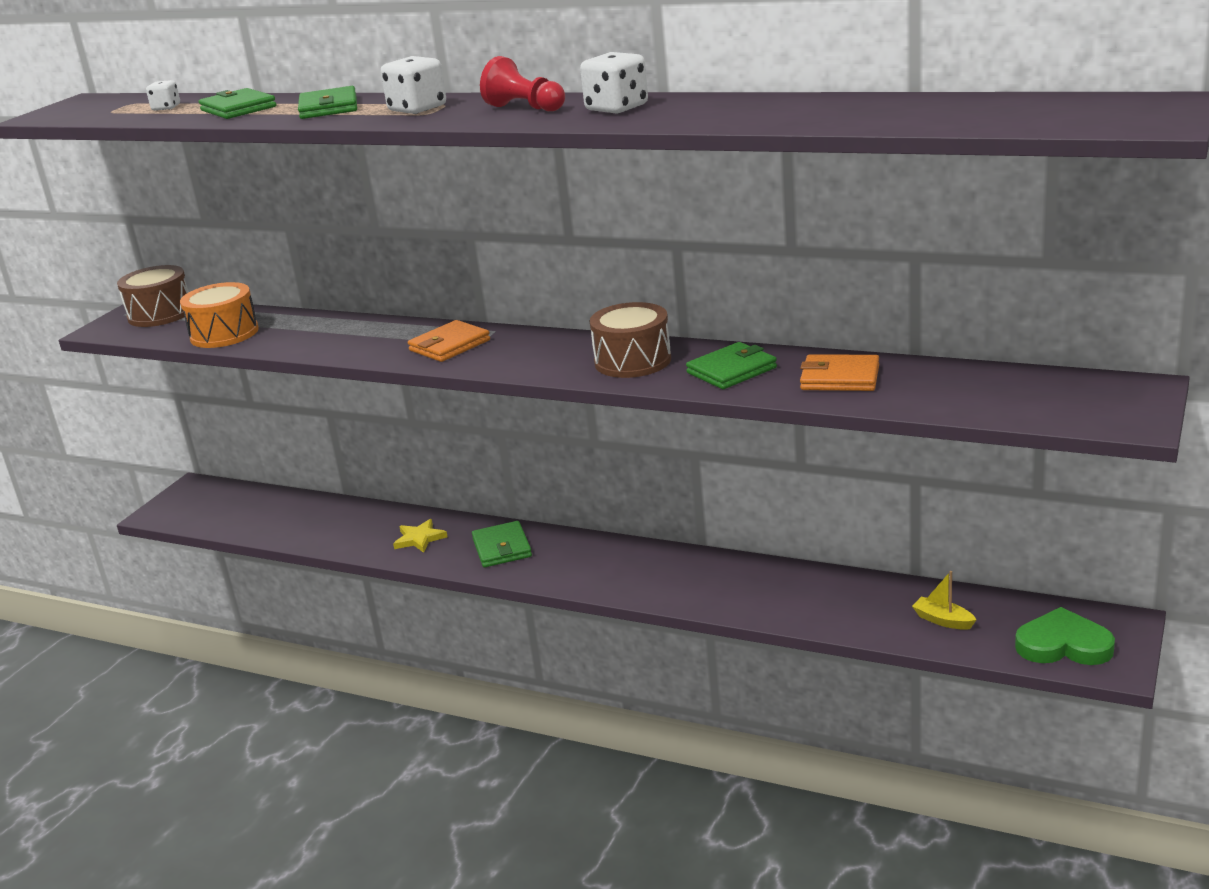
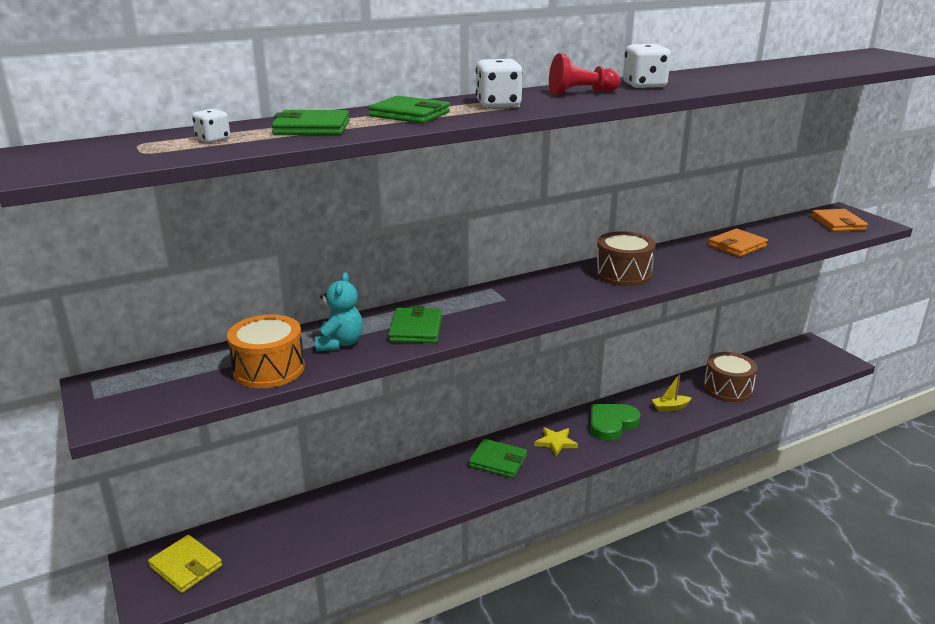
camera: 55 degrees left, 0 degrees up
brown drum [117,265,189,327] -> brown drum moved to [704,352,758,402]
yellow star [393,519,448,553] -> yellow star moved to [534,427,578,456]
orange wallet [408,320,490,362] -> orange wallet moved to [811,209,868,232]
green wallet [686,342,777,389] -> green wallet moved to [388,305,442,343]
yellow boat [912,571,976,630] -> yellow boat moved to [652,374,691,412]
green heart [1015,607,1115,665] -> green heart moved to [590,404,640,441]
none -> yellow wallet [148,535,222,593]
none -> turquoise teddy bear [315,272,363,351]

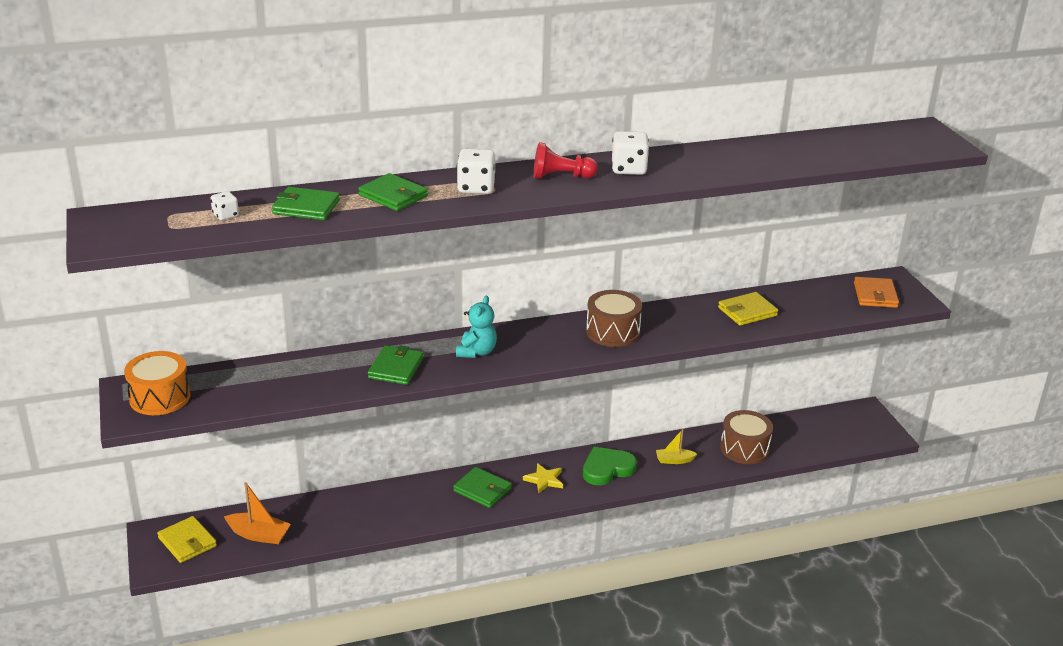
camera: 10 degrees right, 5 degrees up
orange drum [227,314,305,388] -> orange drum moved to [124,351,191,415]
turquoise teddy bear [315,272,363,351] -> turquoise teddy bear moved to [456,296,497,358]
orange wallet [708,229,768,257] -> yellow wallet [718,292,778,326]
none -> orange boat [224,482,291,544]

